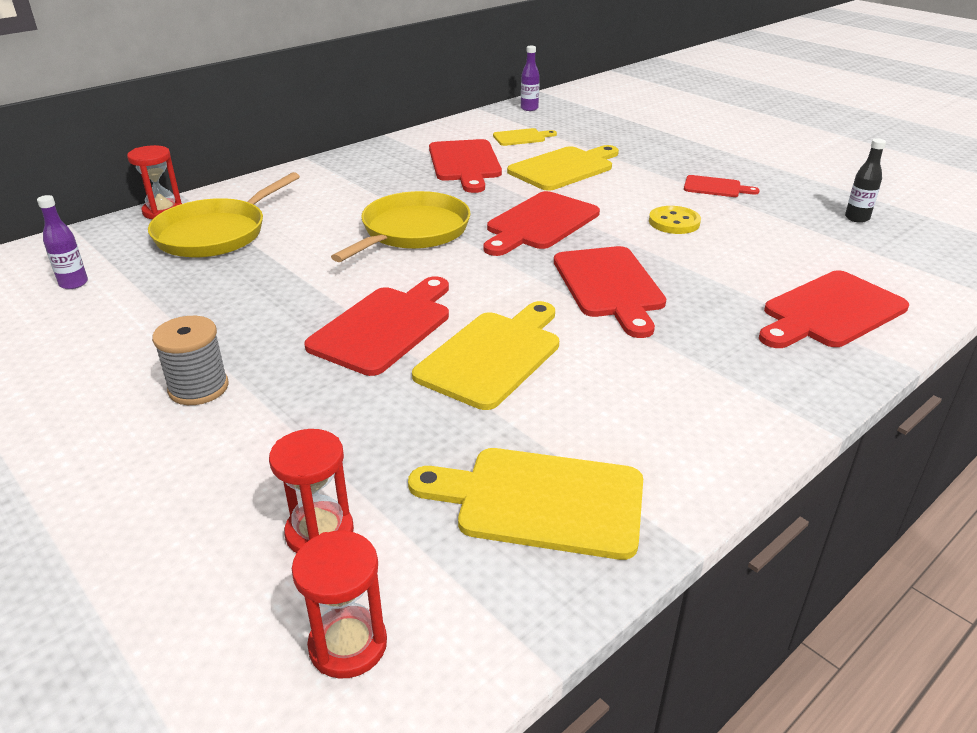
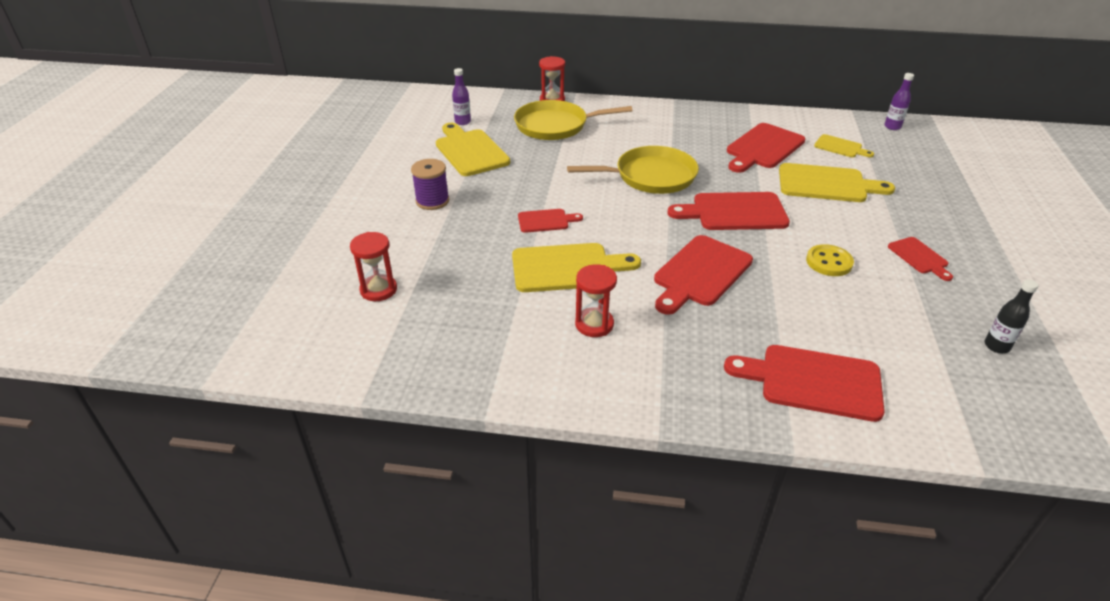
camera: 50 degrees right, 5 degrees up
grey spool [152,316,229,405] -> purple spool [411,159,449,210]
red hourglass [292,531,387,679] -> red hourglass moved to [575,264,617,337]
red cutting board [304,276,449,376] -> red cutting board [518,209,583,233], size x0.55
yellow cutting board [408,448,643,560] -> yellow cutting board moved to [436,123,510,176]

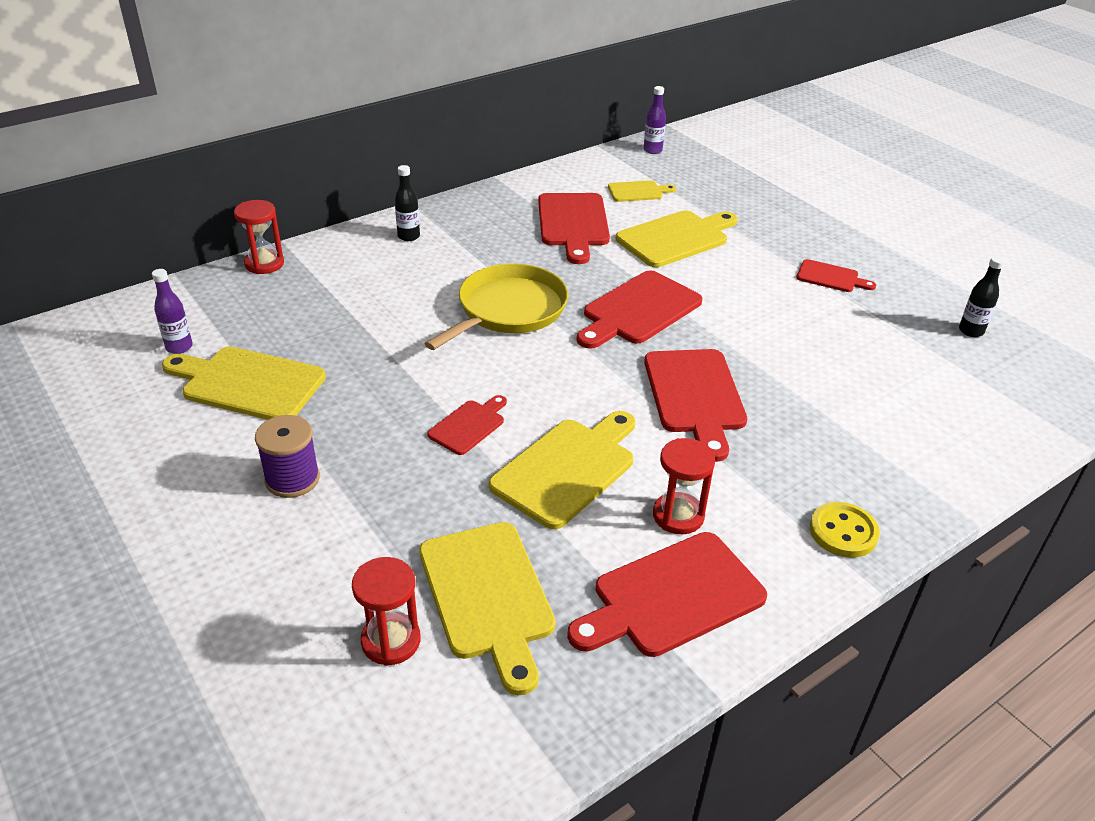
camera: 45 degrees left, 0 degrees up
yellow pan [514,100,632,140] -> none
red cutting board [724,345,885,422] -> red cutting board moved to [567,532,767,657]
yellow button [806,244,854,276] -> yellow button moved to [810,502,880,558]
none -> black bottle [395,165,420,241]
none -> yellow cutting board [419,522,555,695]

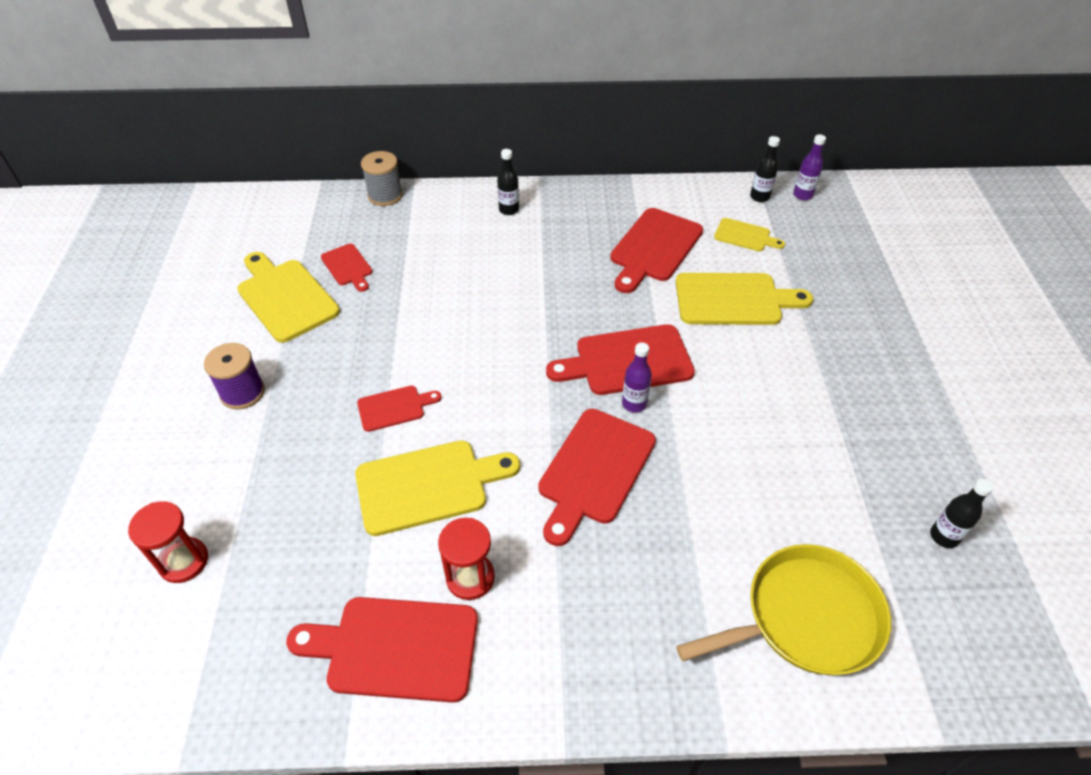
camera: 35 degrees right, 10 degrees up
purple bottle [152,269,193,354] -> purple bottle moved to [622,342,652,413]
red hourglass [234,200,284,274] -> grey spool [361,151,403,206]
yellow cutting board [419,522,555,695] -> none
yellow pan [424,264,568,350] -> yellow pan moved to [676,544,891,675]
red cutting board [796,259,876,292] -> red cutting board moved to [321,244,372,292]
yellow button [810,502,880,558] -> none
none -> black bottle [750,136,780,202]

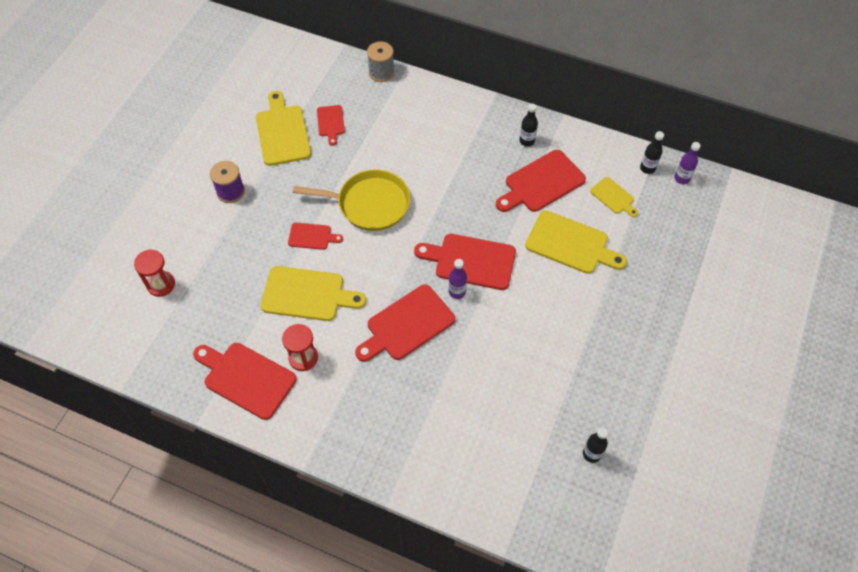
camera: 25 degrees right, 10 degrees up
black bottle [497,149,519,215] -> black bottle moved to [520,104,538,147]
yellow pan [676,544,891,675] -> yellow pan moved to [293,169,410,231]

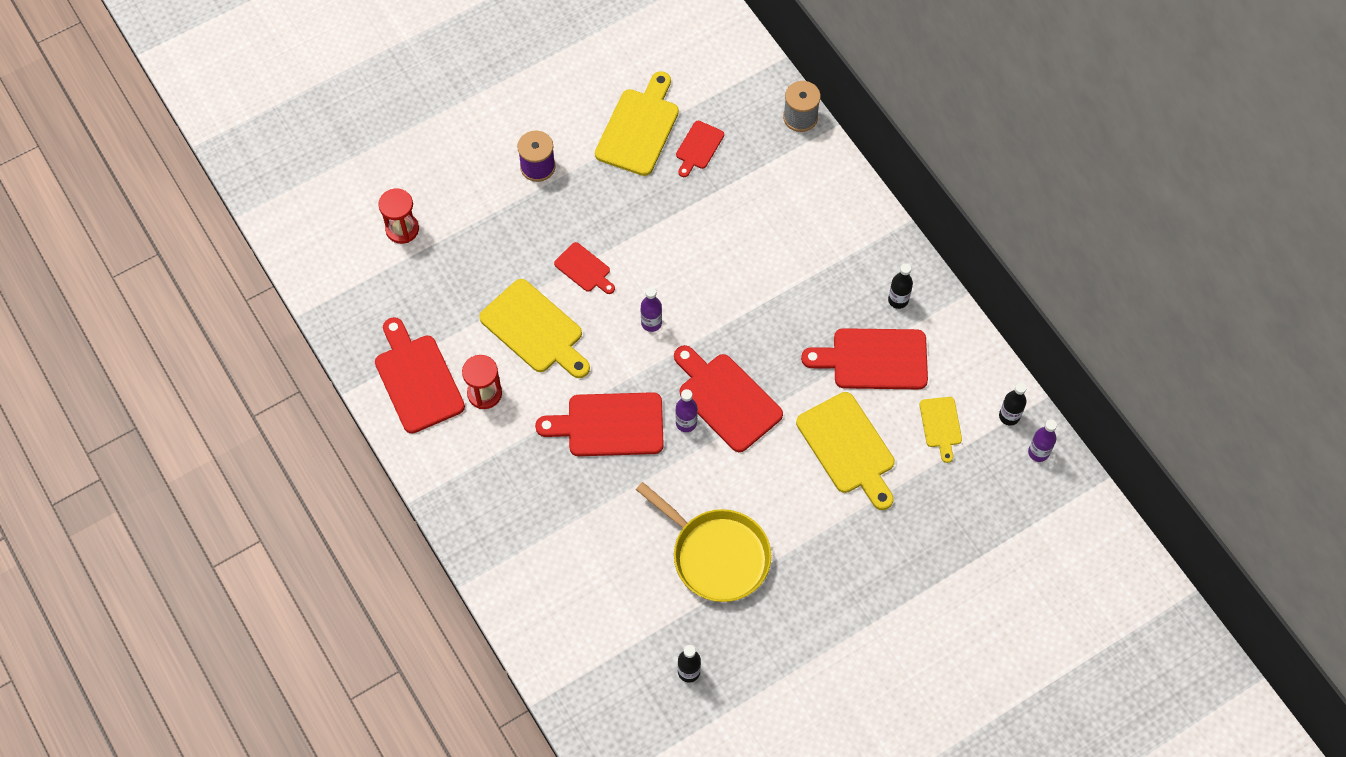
camera: 35 degrees right, 5 degrees up
yellow pan [293,169,410,231] -> yellow pan moved to [636,482,772,602]
none -> purple bottle [641,287,662,332]

